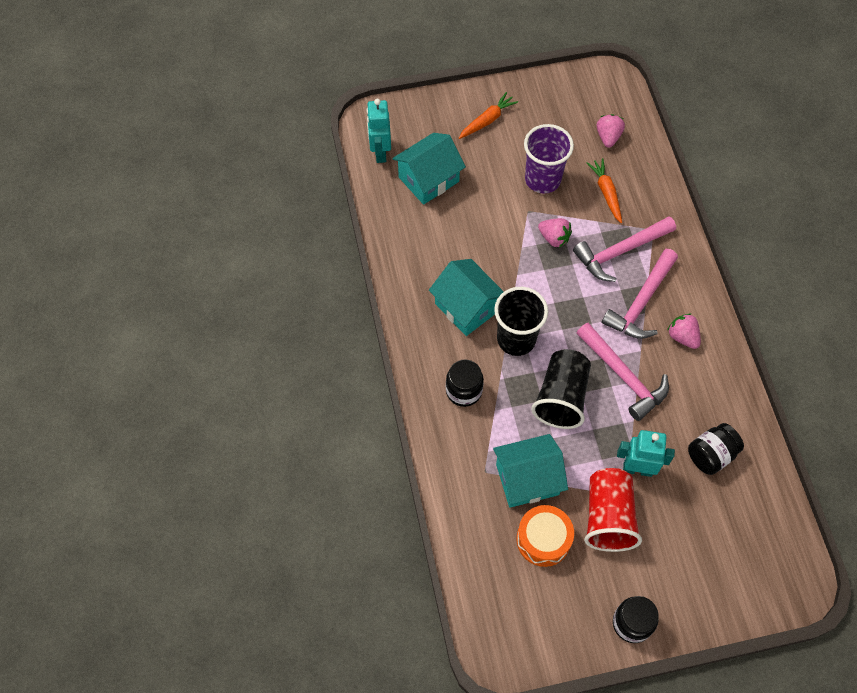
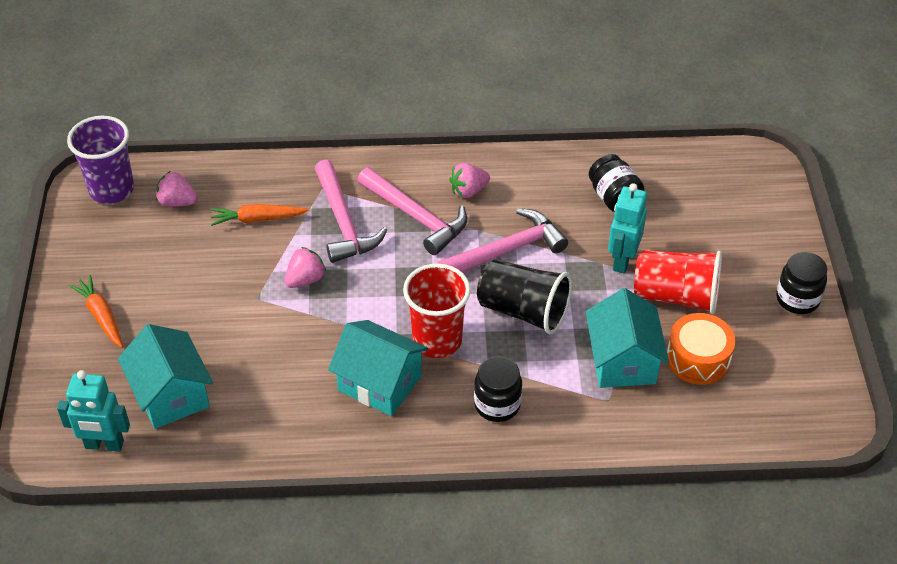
camera: 80 degrees left, 15 degrees down
turquoise house [429,259,504,336] -> turquoise house turned 60 degrees clockwise [328,320,428,416]
black cup [494,287,548,356] -> red cup [403,264,471,358]
purple cup [524,124,574,194] -> purple cup moved to [67,116,134,204]

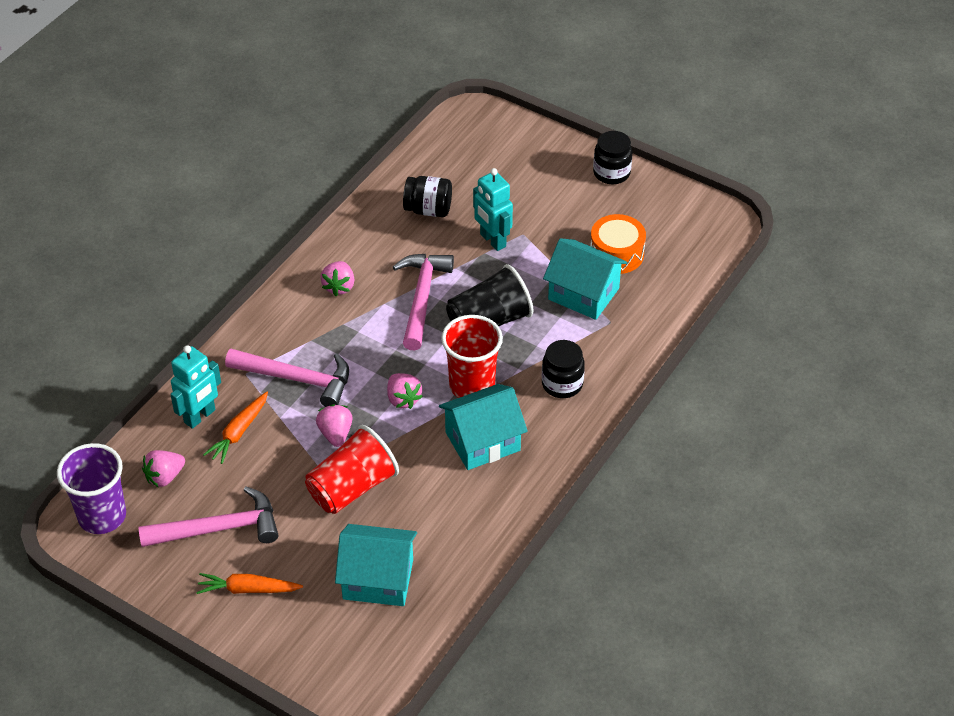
camera: 55 degrees left, 0 degrees up
turquoise robot [57,370,130,452] -> turquoise robot moved to [170,345,221,429]
pink hammer [357,167,467,255] -> pink hammer moved to [139,487,279,547]
red cup [634,250,722,314] -> red cup moved to [305,425,399,514]
none -> pink strawberry [387,373,423,409]

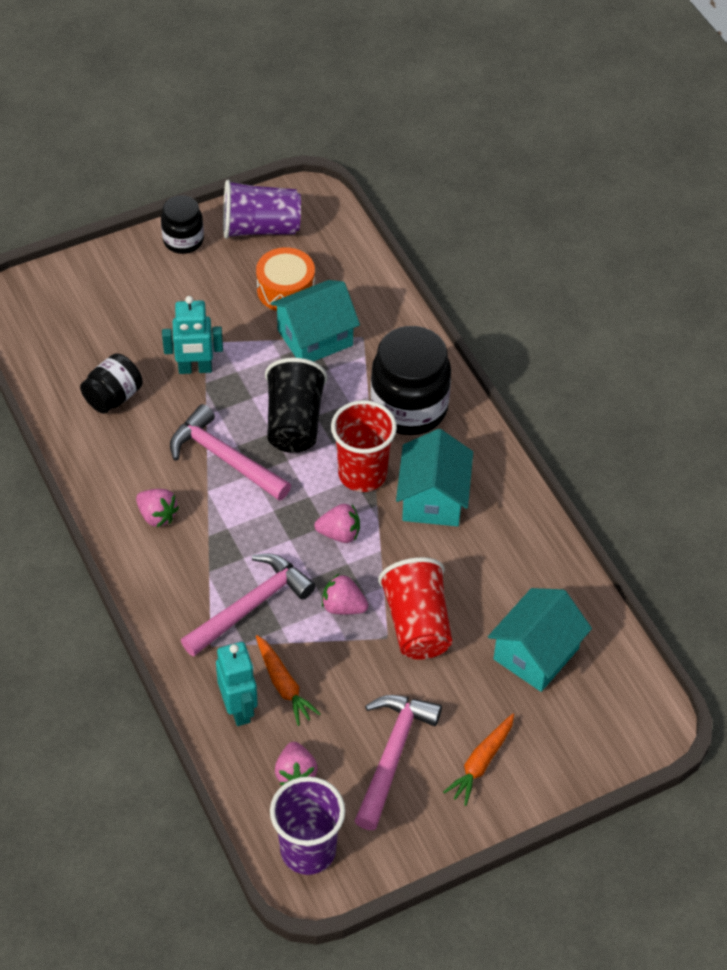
camera: 60 degrees left, 5 degrees up
black jar [542,340,585,398] -> black jar [370,326,451,435], size x1.78
none -> purple cup [223,180,301,239]

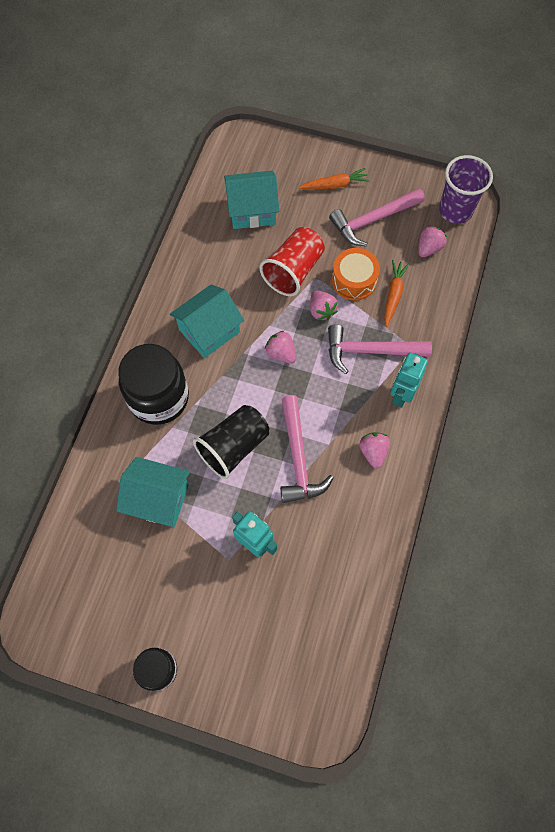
camera: 135 degrees left, 15 degrees up
black jar [80,353,142,414] -> none
turquoise robot [216,642,258,726] -> turquoise robot moved to [390,352,428,408]
purple cup [223,180,301,239] -> none
orange drum [256,247,315,311] -> orange drum moved to [332,248,380,301]
red cup [331,400,397,492] -> none

